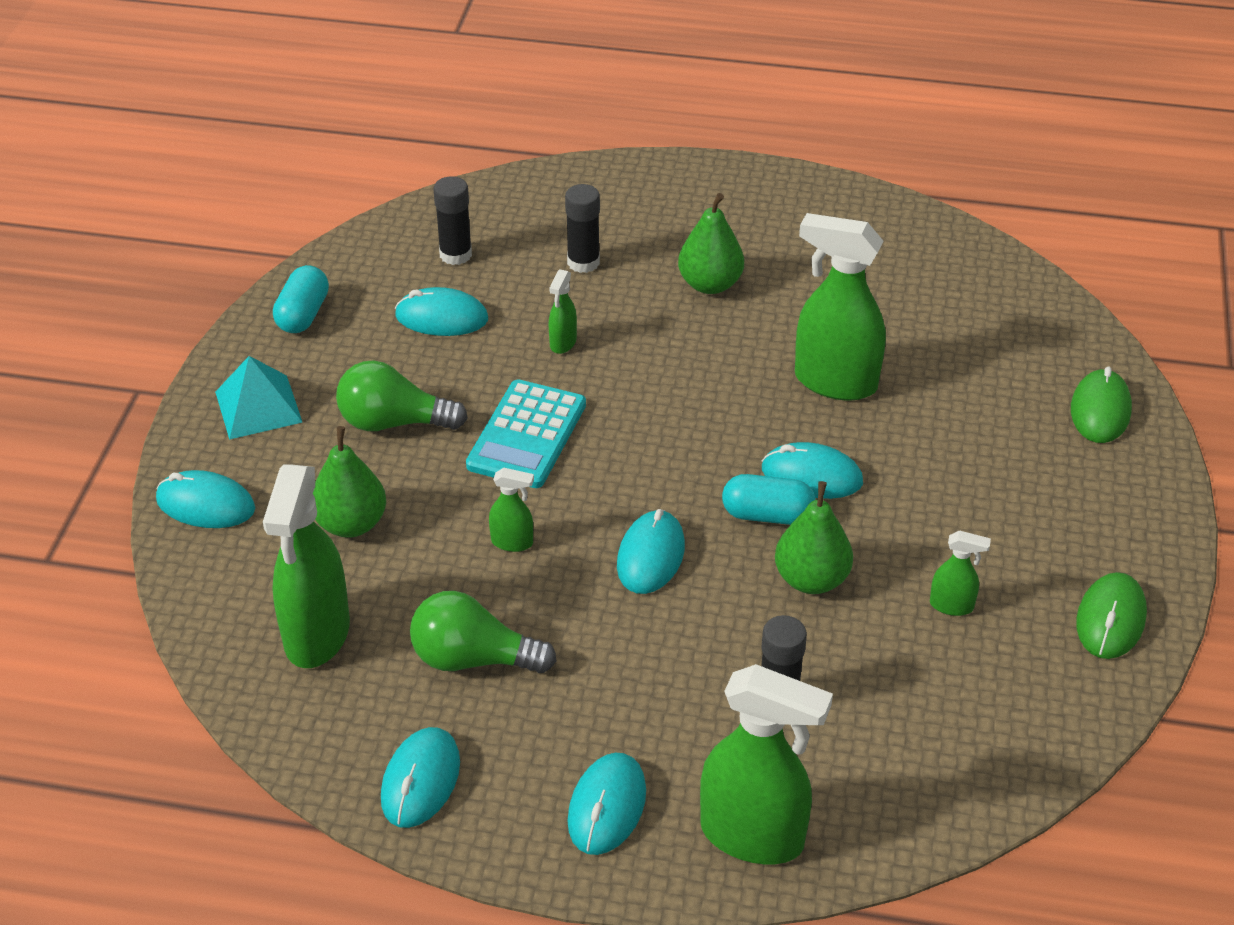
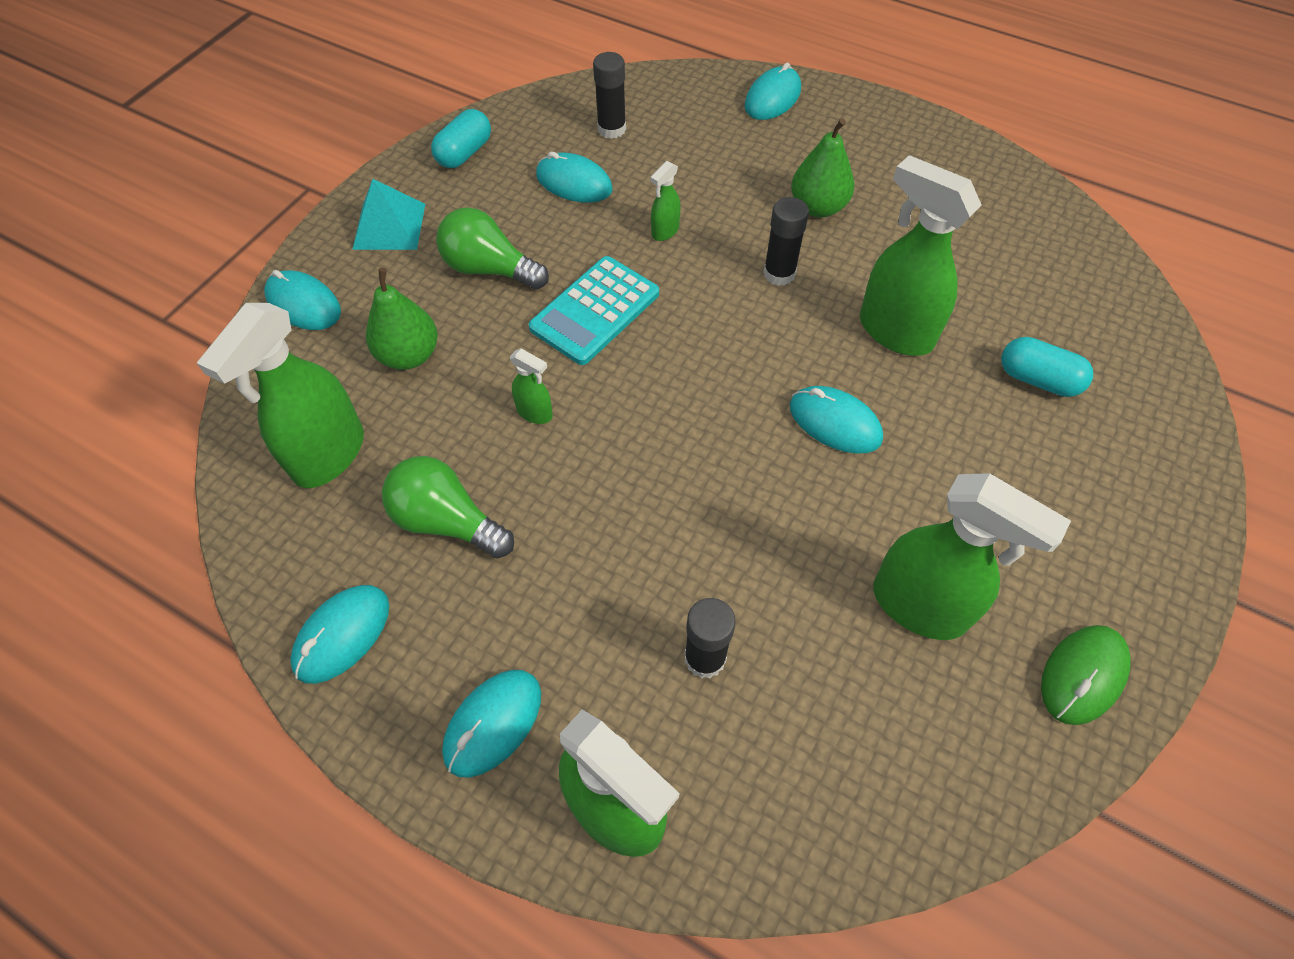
camera: 20 degrees right, 15 degrees up
black glue stick [565,184,600,273] -> black glue stick moved to [763,197,809,286]
turquoise mouse [617,509,685,594] -> turquoise mouse moved to [744,63,801,120]
turquoise capsule [722,474,816,525] -> turquoise capsule moved to [1001,337,1093,397]
green pear [775,481,853,594] -> none
green spray bottle [930,530,991,616] -> green spray bottle [873,473,1071,640], size x2.17
green mouse [1071,367,1132,443] -> none

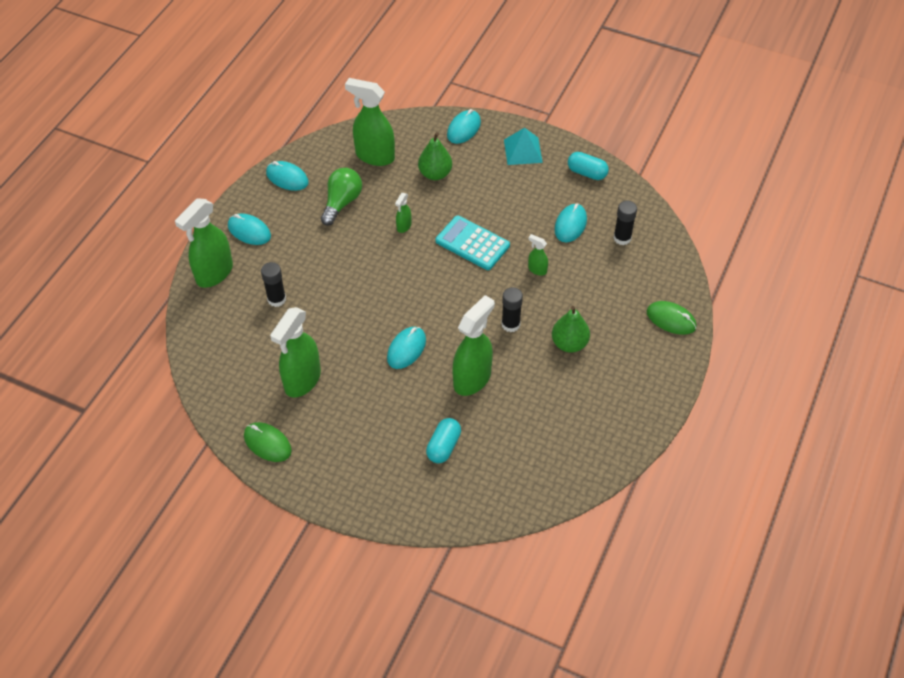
camera: 85 degrees right, 5 degrees down
green light bulb [436,207,549,290] -> none
turquoise mouse [744,63,801,120] -> green mouse [646,301,697,335]

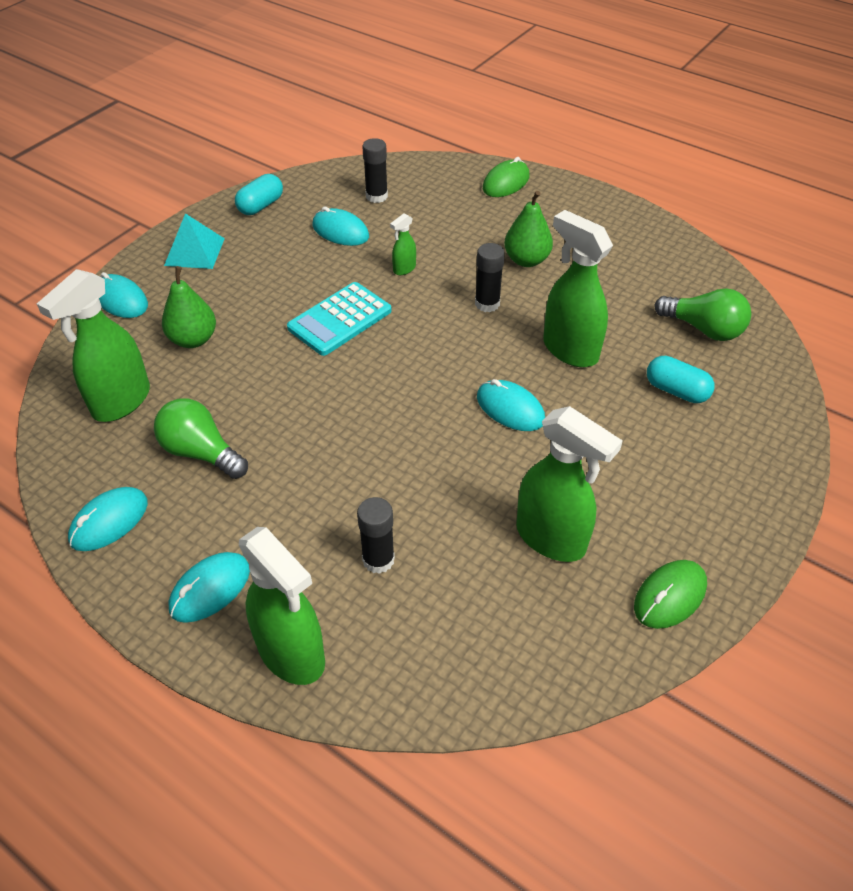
camera: 80 degrees left, 5 degrees down
green spray bottle [395,193,411,233] -> none
none -> green light bulb [654,288,751,341]

